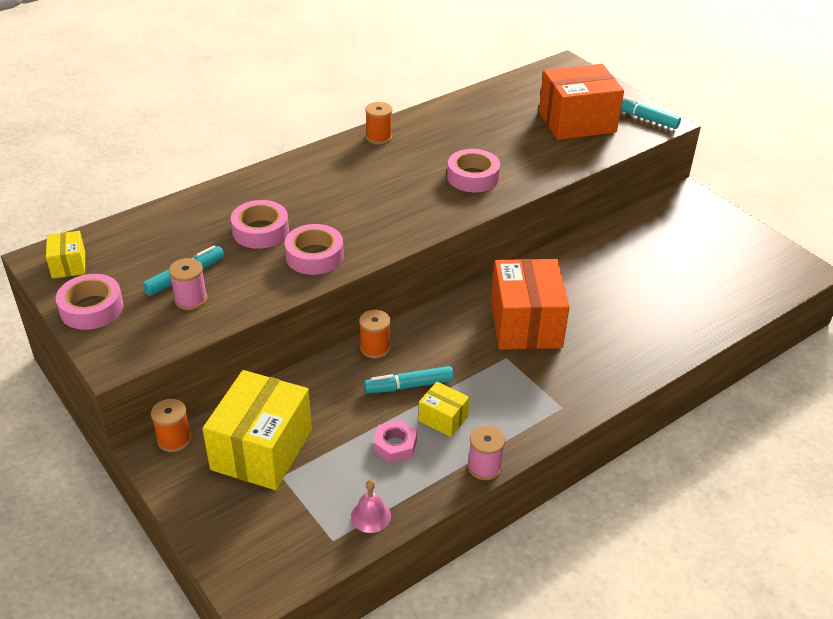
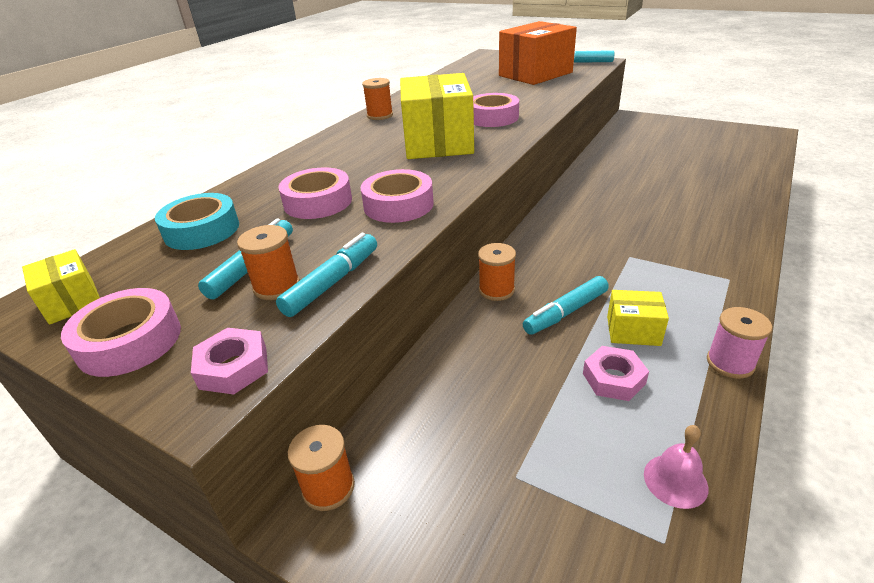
camera: 20 degrees left, 5 degrees down
pink spool [169,258,207,310] -> orange spool [237,225,300,300]
yellow box [202,370,312,490] -> yellow box moved to [400,73,474,159]
orange box [491,259,570,350] -> none
none -> turquoise tape [155,193,239,250]
none -> pink nut [191,328,268,395]
none -> turquoise marker [276,233,377,317]

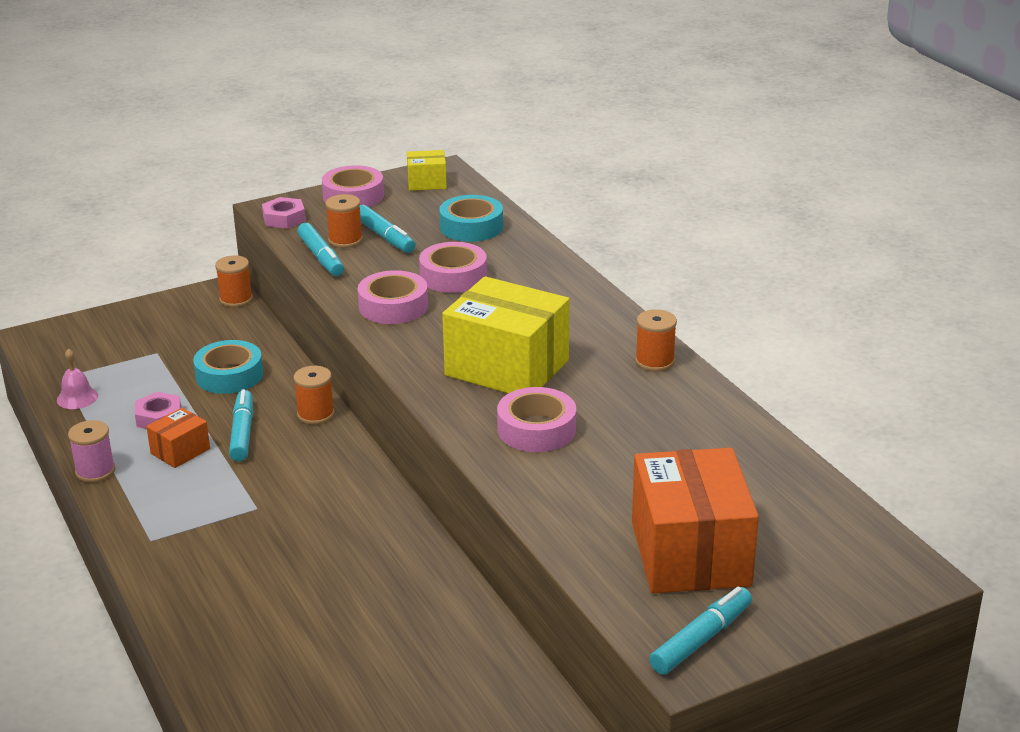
camera: 120 degrees right, 5 degrees down
yellow box [607,290,669,346] -> orange box [146,408,210,468]
none -> turquoise tape [193,340,263,394]

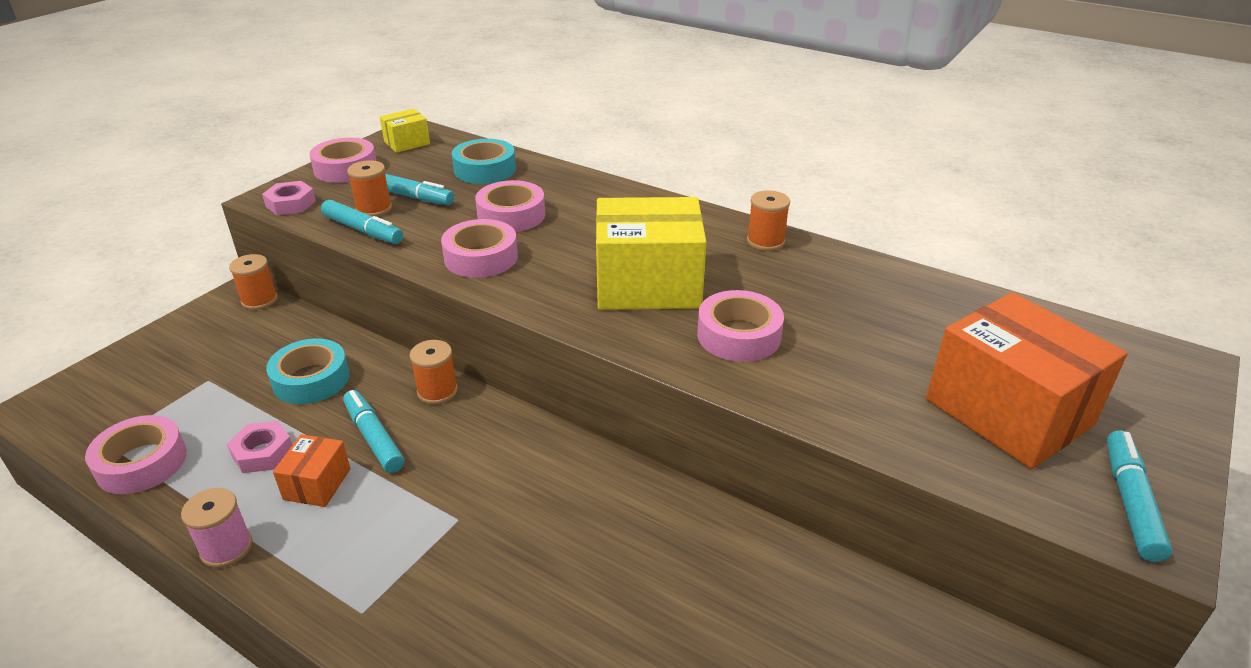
camera: 30 degrees left, 5 degrees up
pink bell [57,349,98,409] -> pink tape [85,415,187,494]

